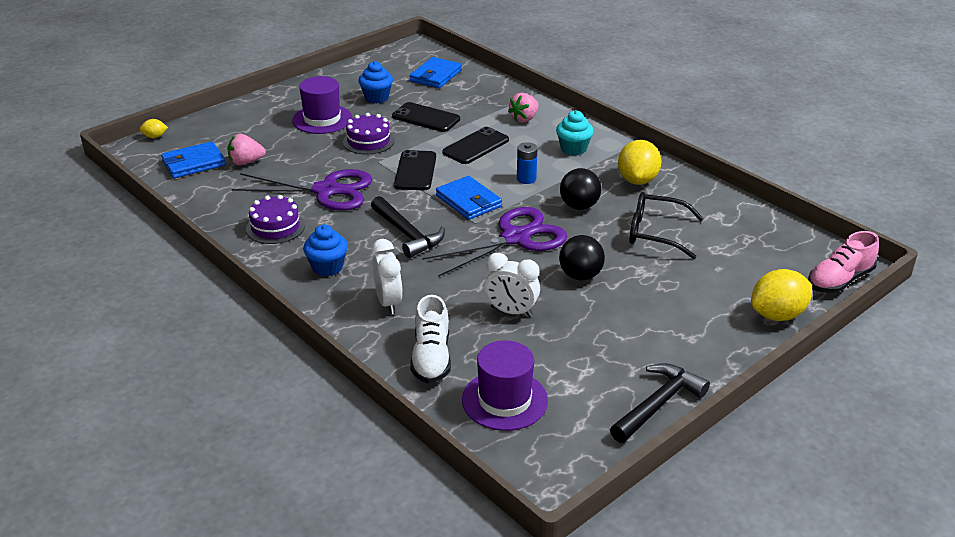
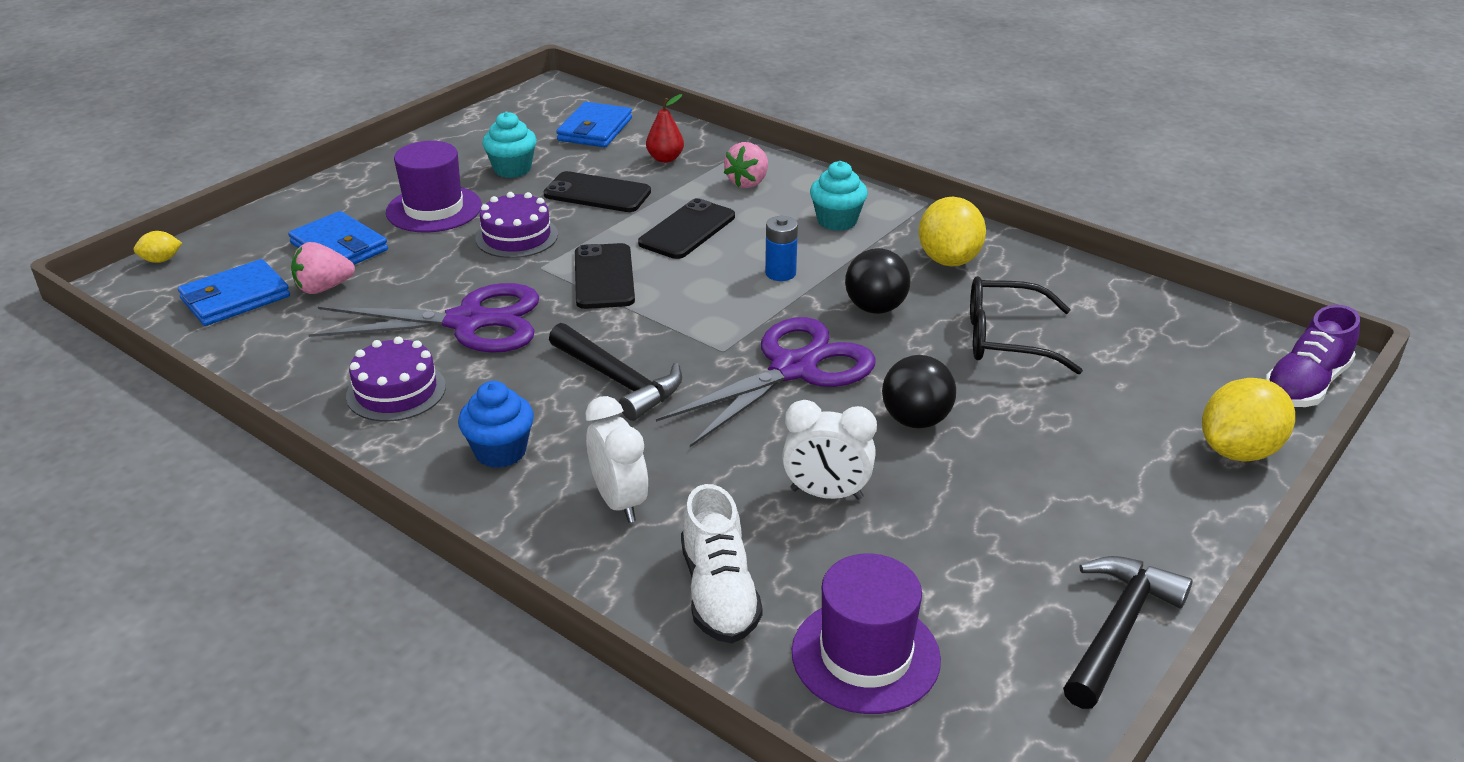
camera: 10 degrees left, 0 degrees up
blue cupcake [359,61,393,103] -> turquoise cupcake [482,112,537,178]
blue wallet [436,176,502,220] -> blue wallet moved to [288,211,388,265]
pink shoe [808,231,879,293] -> purple shoe [1265,305,1360,407]
none -> red pear [646,94,684,163]

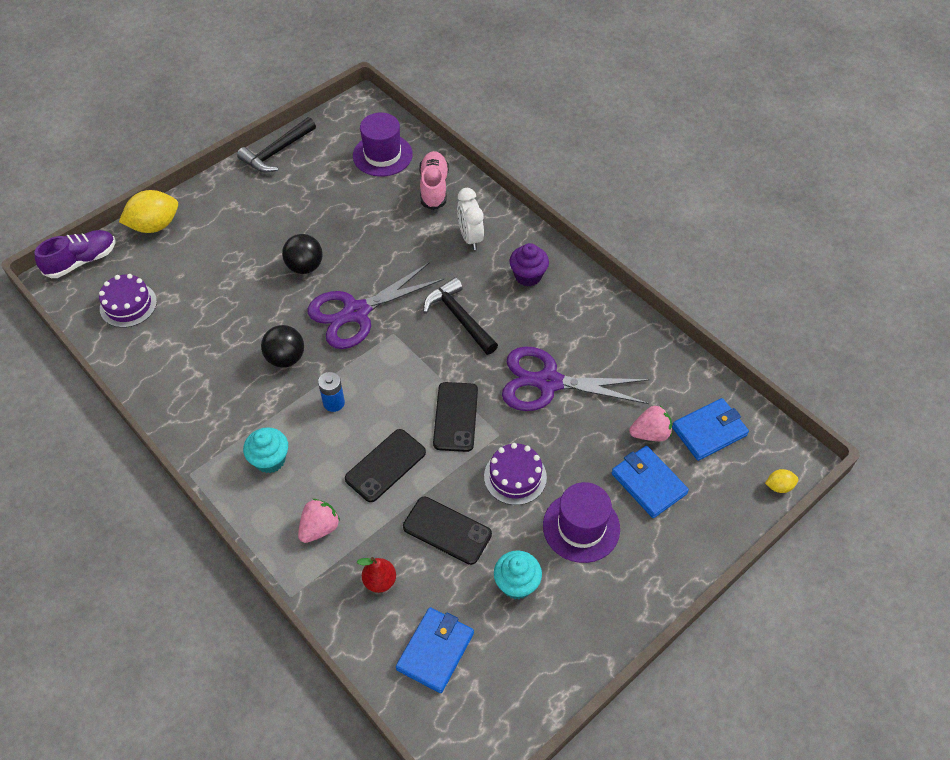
camera: 170 degrees left, 20 degrees up
purple cake [346,336,446,421] -> purple cake moved to [99,274,157,328]
blue cupcake [458,381,534,468] -> purple cupcake [509,243,549,286]
white shoe [681,484,763,643] -> pink shoe [419,151,449,210]
white clock [782,400,877,500] -> none
yellow lemon [919,197,986,267] -> none
black glasses [970,276,1083,374] -> none

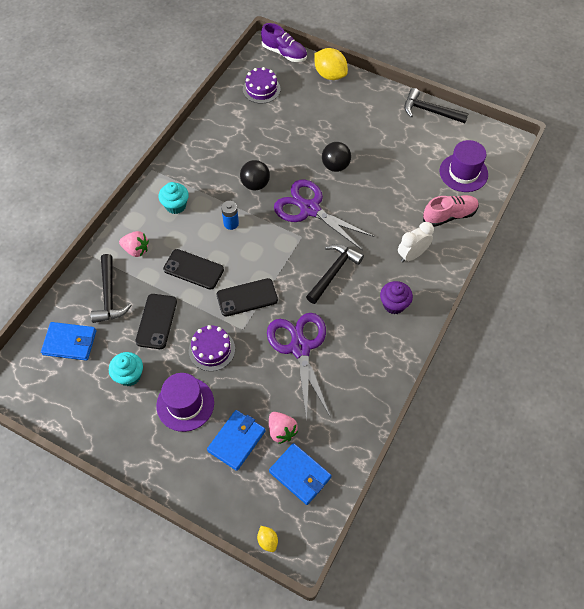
camera: 70 degrees right, 5 degrees up
red pear [357,557,396,593] -> black hammer [91,254,132,323]

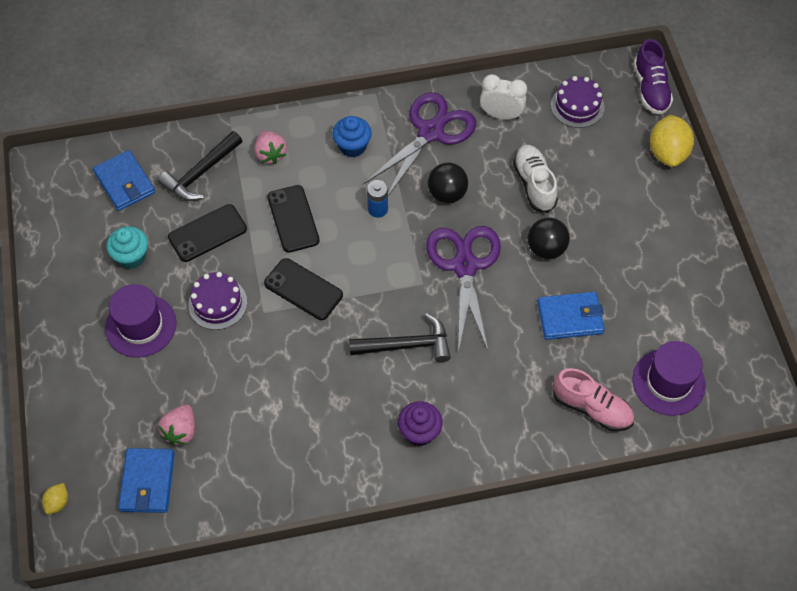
camera: 50 degrees right, 0 degrees up
turquoise cupcake [158,182,189,214] -> blue cupcake [332,116,372,157]
blue wallet [207,410,265,471] -> blue wallet moved to [537,292,605,340]
purple scissors [267,313,330,421] -> purple scissors moved to [364,92,476,196]
white clock [398,222,434,262] -> white clock moved to [480,74,527,120]
black hammer [404,88,469,123] -> none
none -> white shoe [513,145,558,213]

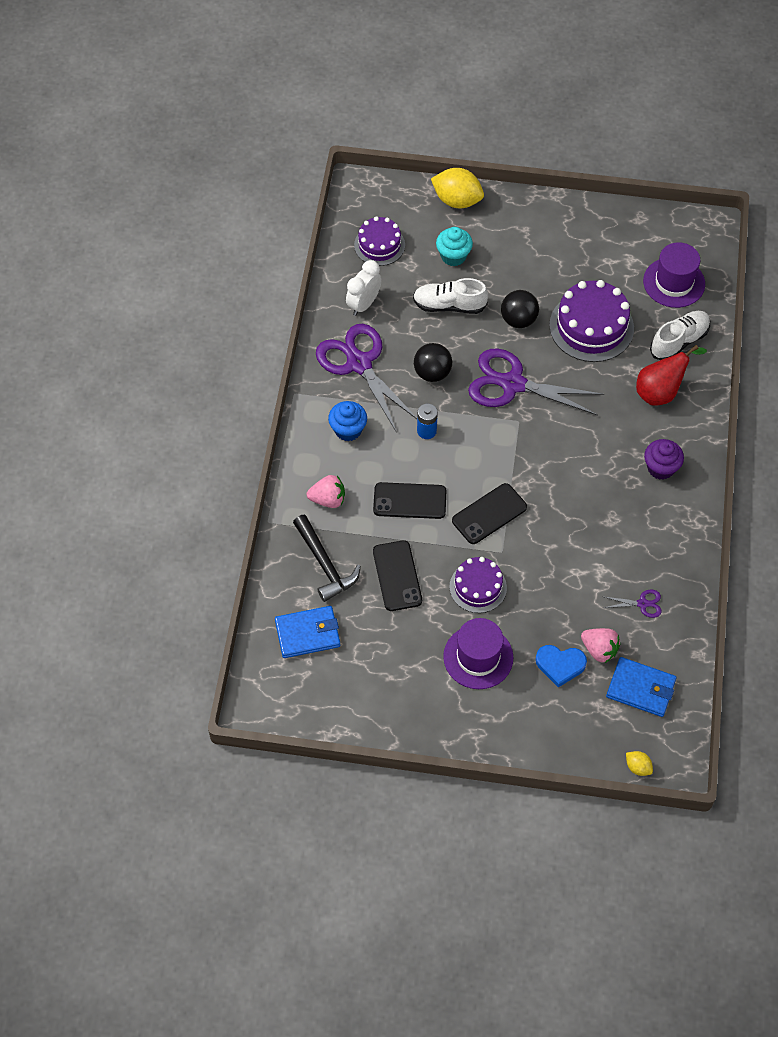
camera: 70 degrees left, 0 degrees up
turquoise cupcake [106,226,148,269] -> turquoise cupcake moved to [436,227,473,266]
black hammer [349,313,451,362] -> none
blue wallet [537,292,605,340] -> purple cake [549,280,634,362]
pink shoe [553,368,634,431] -> white shoe [650,311,710,360]
purple shoe [633,39,673,115] -> none
none -> blue heart [536,645,587,687]
none -> purple scissors [604,589,662,618]
none -> red pear [636,345,707,406]

